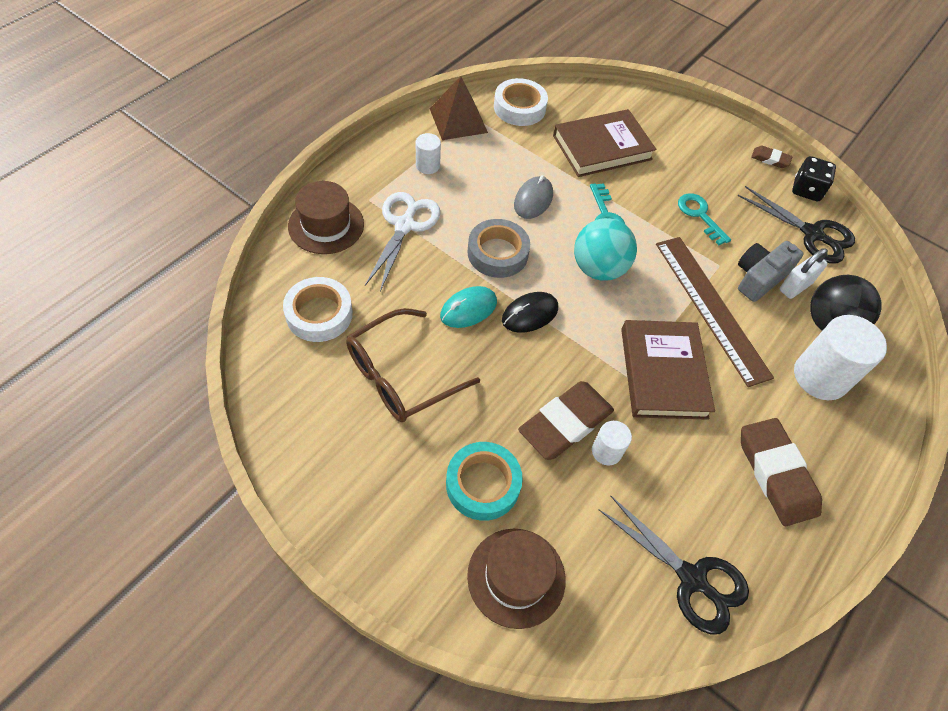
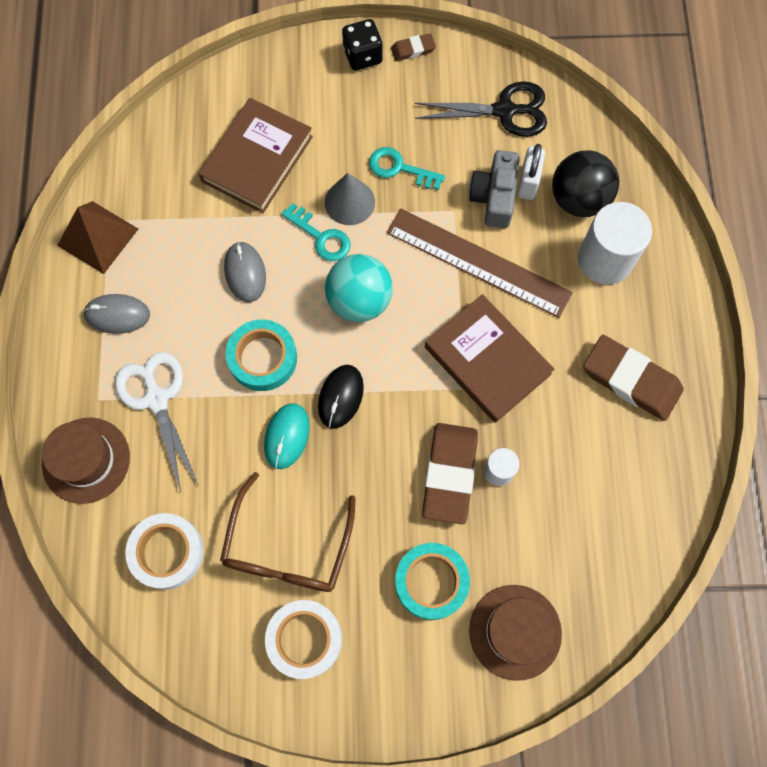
camera: 35 degrees left, 15 degrees up
white cylinder [416,133,441,174] -> grey mouse [83,294,150,334]
grey tape [468,219,530,278] -> turquoise tape [226,320,297,391]
white tape [494,78,548,126] -> white tape moved to [265,600,342,679]
black scissors [598,495,749,634] -> none
black dice [792,156,836,201] -> black dice moved to [342,19,383,70]
none -> grey cone [325,173,375,225]

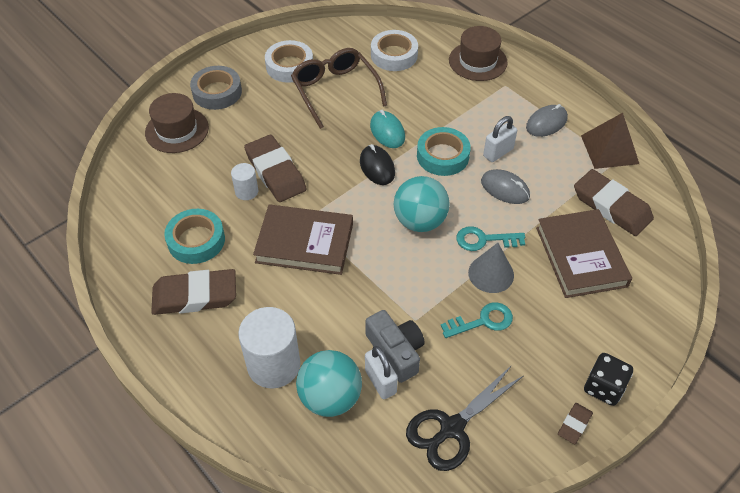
camera: 140 degrees right, 20 degrees down
white scissors [115,352,198,492] -> none
brown ruler [386,209,573,318] -> none
turquoise tape [395,543,470,620] -> turquoise tape moved to [164,209,225,264]
black ball [552,150,619,217] -> turquoise ball [296,350,362,417]
none -> grey tape [190,66,242,110]
none -> white padlock [483,116,517,162]
none -> brown eraser [574,169,654,236]

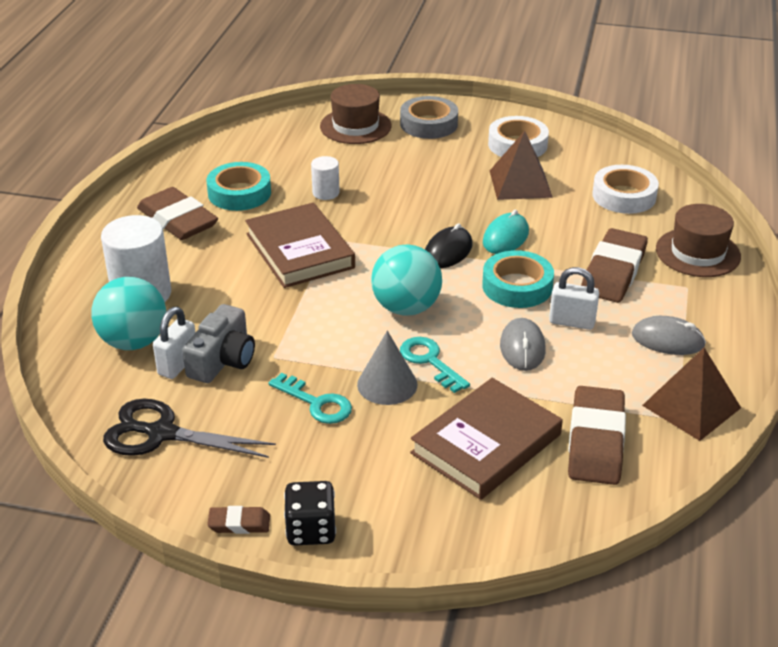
camera: 55 degrees right, 15 degrees down
brown eraser [244,135,307,202] -> brown eraser moved to [581,228,648,303]
brown glasses [291,48,387,129] -> brown pyramid [490,131,553,200]

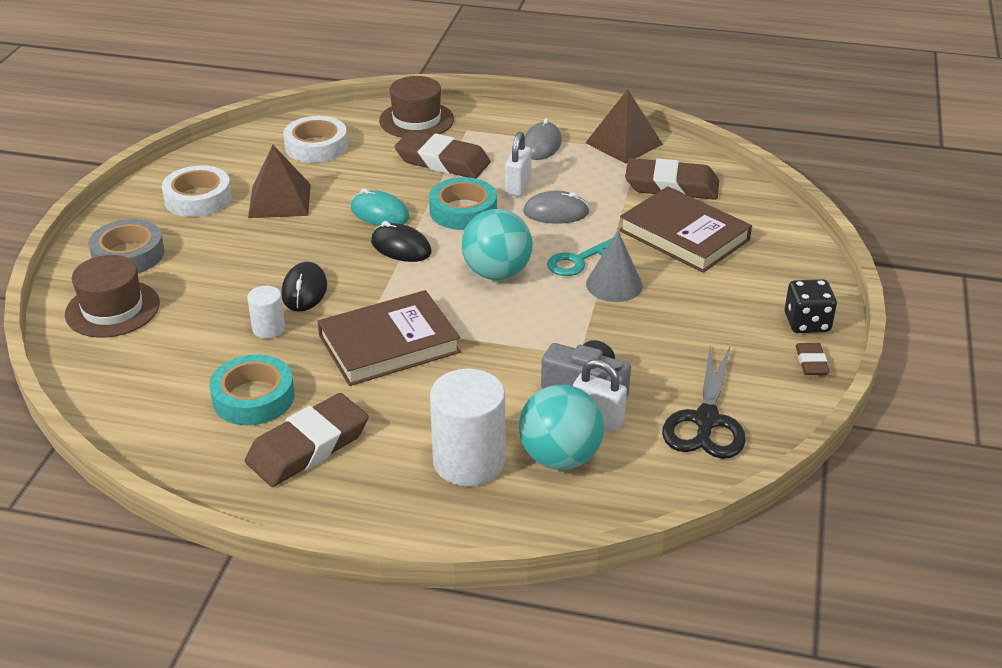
camera: 90 degrees left, 0 degrees up
turquoise key [268,373,352,424] -> none
none -> black mouse [281,262,327,312]

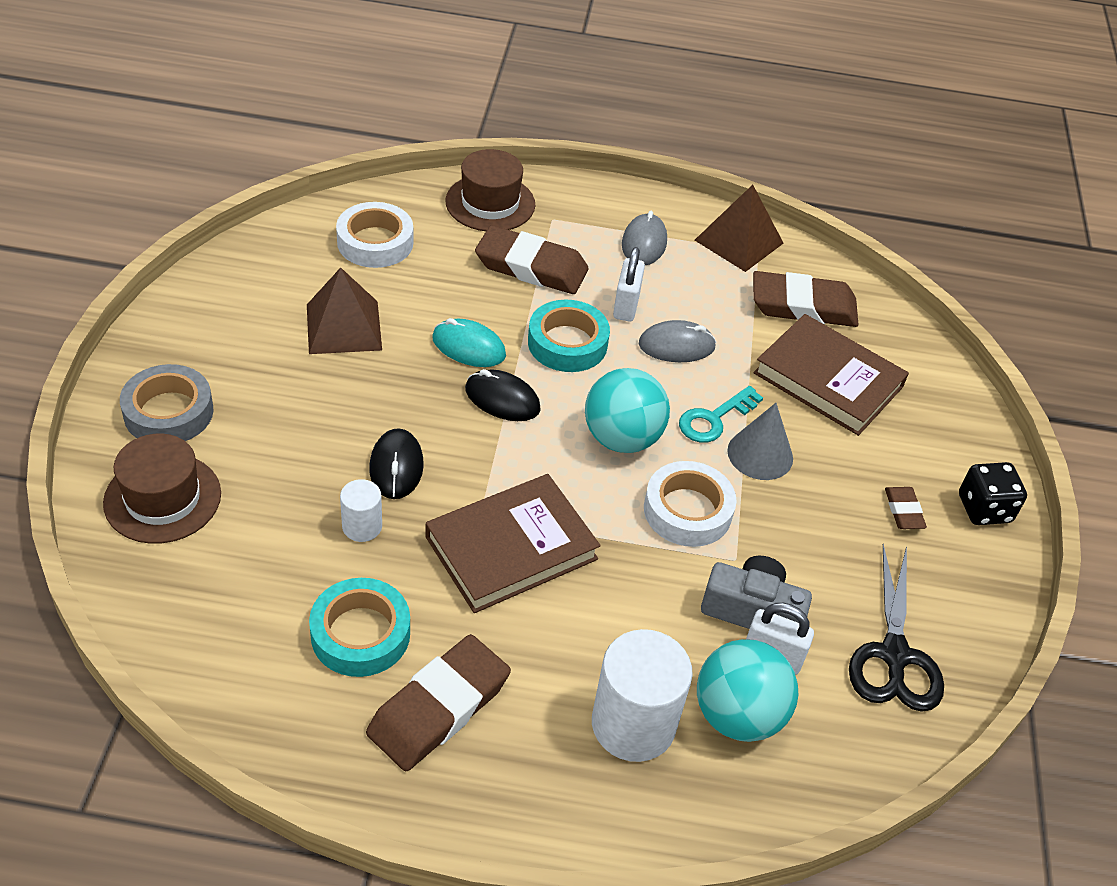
camera: 10 degrees left, 10 degrees up
white tape [161,165,232,217] -> white tape moved to [644,461,737,547]
brown eraser [796,343,830,375] -> brown eraser moved to [885,487,927,529]

